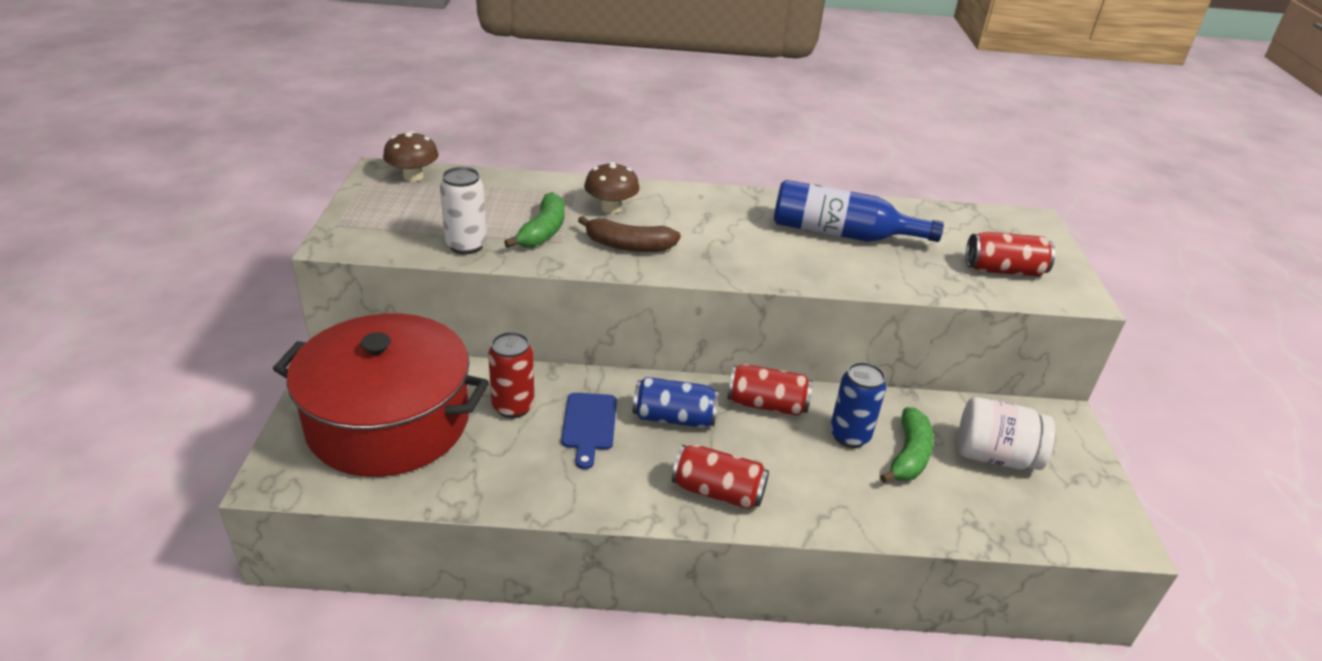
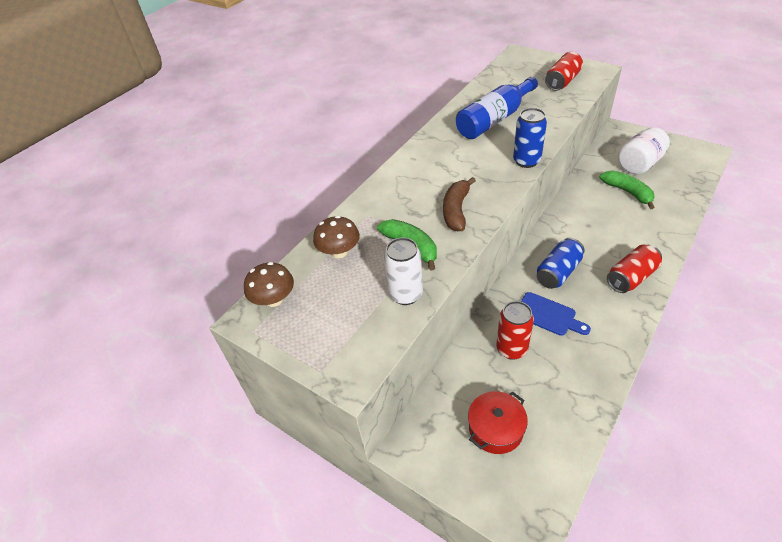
camera: 50 degrees left, 10 degrees up
red pot [273,313,489,477] -> red pot [468,391,528,454], size x0.43
brown banana [578,216,681,252] -> brown banana turned 150 degrees clockwise [443,177,476,231]
brown mushroom [584,162,640,214] -> brown mushroom moved to [313,216,360,258]
red can [727,364,813,416] -> none
blue can [830,362,886,448] -> blue can moved to [513,108,547,168]

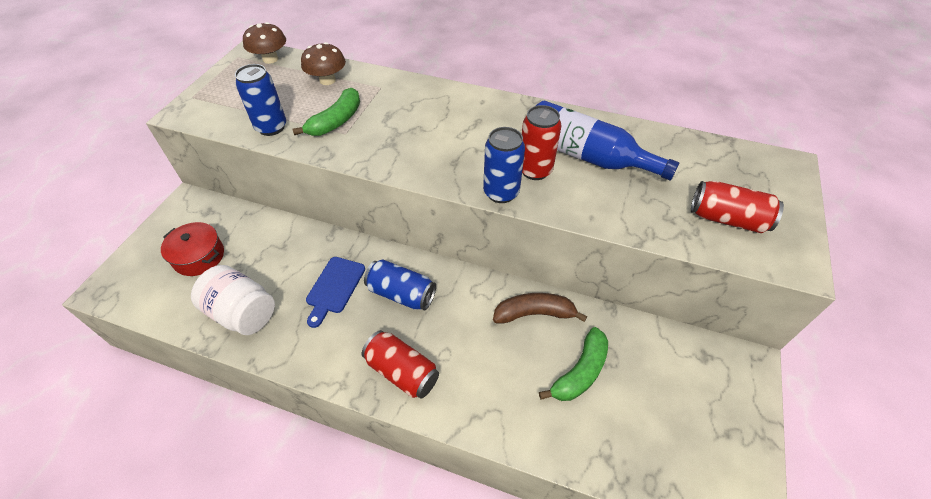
camera: 70 degrees right, 5 degrees up
white can [384,237,423,305] -> blue can [235,64,286,136]
brown banana [443,177,476,231] -> brown banana moved to [493,293,587,324]
red can [496,301,534,360] -> red can moved to [522,105,561,180]
white jar [618,127,670,174] -> white jar moved to [191,265,275,335]

